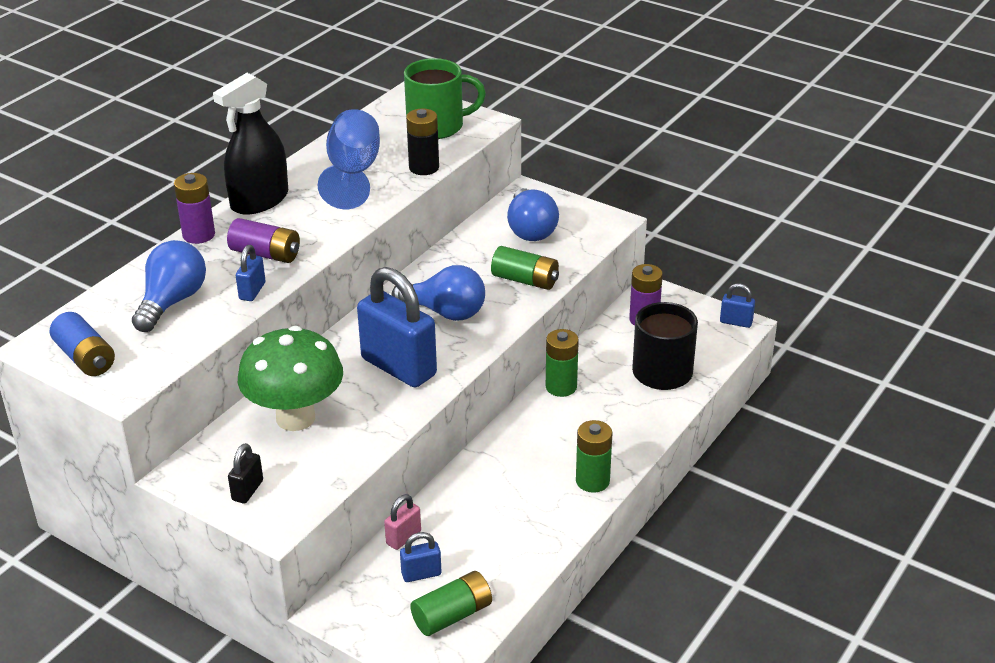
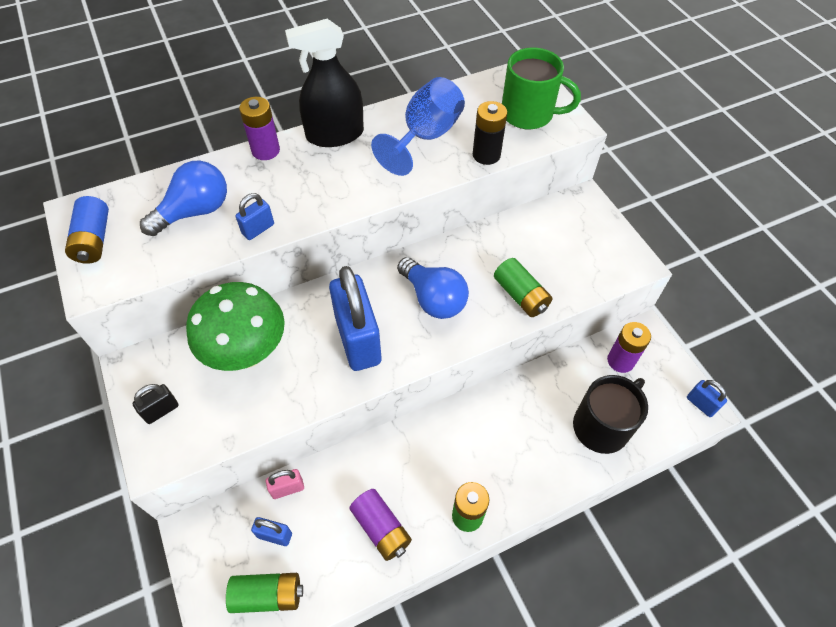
camera: 30 degrees right, 20 degrees up
purple battery [227,218,300,263] -> purple battery moved to [349,489,412,561]
blue light bulb [507,188,559,241] -> none
green battery [546,329,579,397] -> none

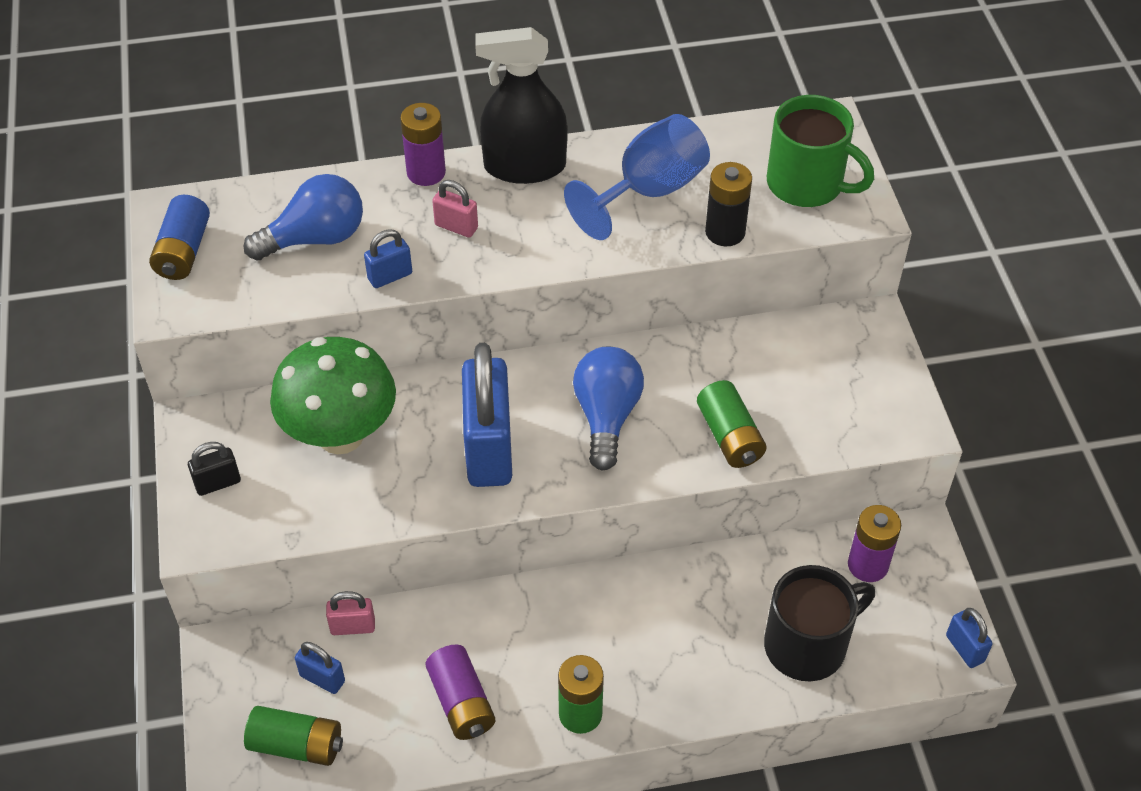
camera: 15 degrees right, 5 degrees down
blue light bulb [397,257,469,319] -> blue light bulb turned 150 degrees counterclockwise [573,347,644,471]
none -> pink padlock [432,180,478,238]

